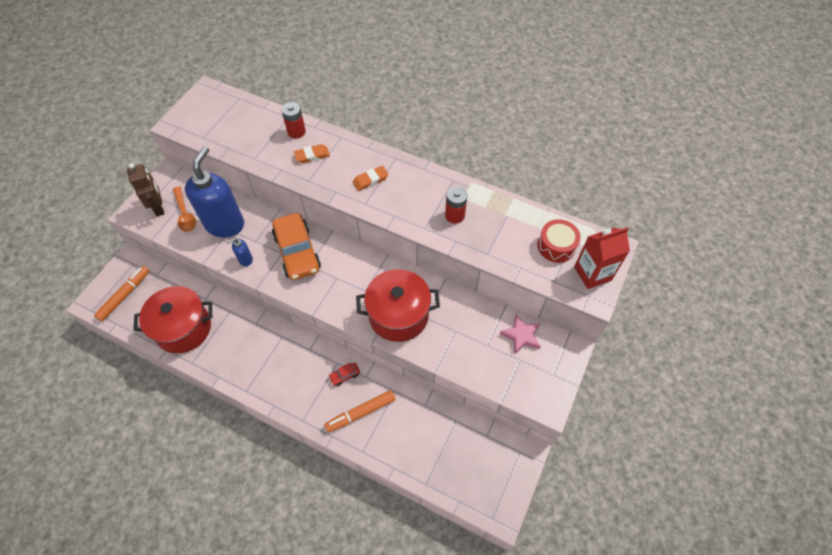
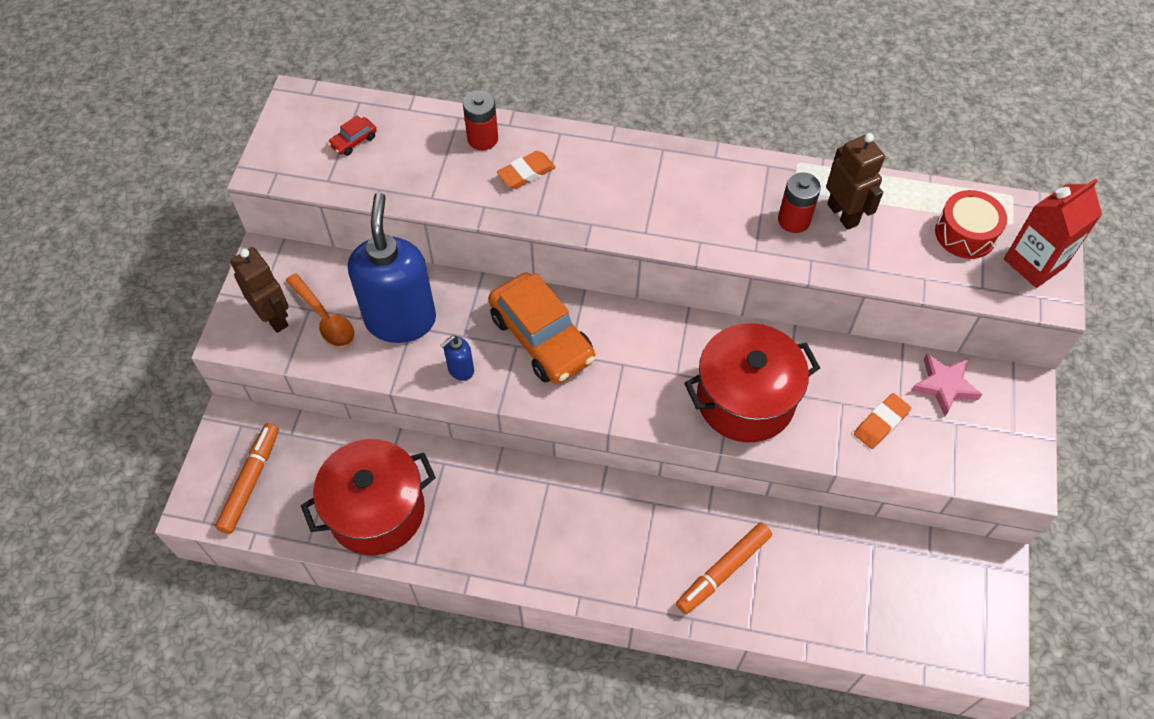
camera: 15 degrees left, 0 degrees up
red car [328,362,360,386] -> red car moved to [328,115,377,156]
orange eraser [353,166,388,191] -> orange eraser moved to [854,393,911,449]
none -> brown robot [826,133,885,230]

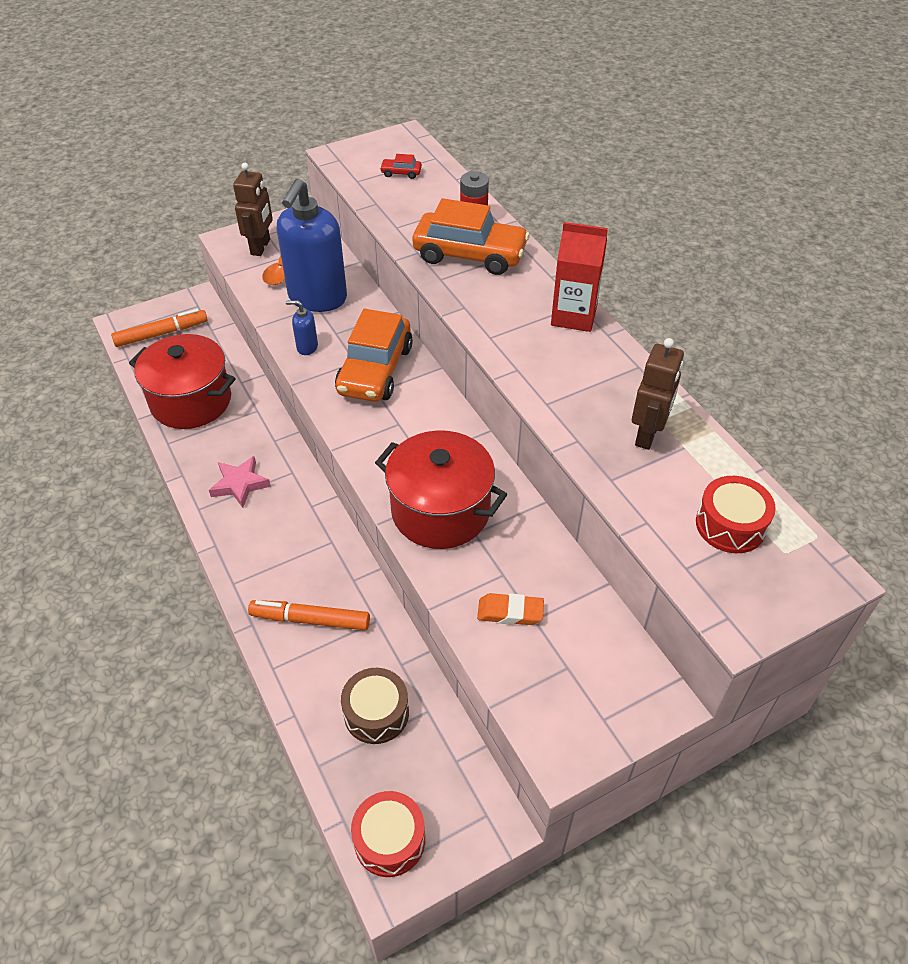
camera: 50 degrees right, 10 degrees down
blue soap dispenser [348,193,436,343] -> blue soap dispenser turned 150 degrees clockwise [277,178,347,312]
orange eraser [497,151,556,189] -> orange car [413,198,530,275]
red battery [778,172,821,233] -> none
pink star [911,354,982,416] -> pink star moved to [209,456,271,508]
red carton [1004,178,1102,288] -> red carton moved to [551,222,608,332]
none -> brown drum [341,668,409,744]
none -> red drum [351,791,425,877]

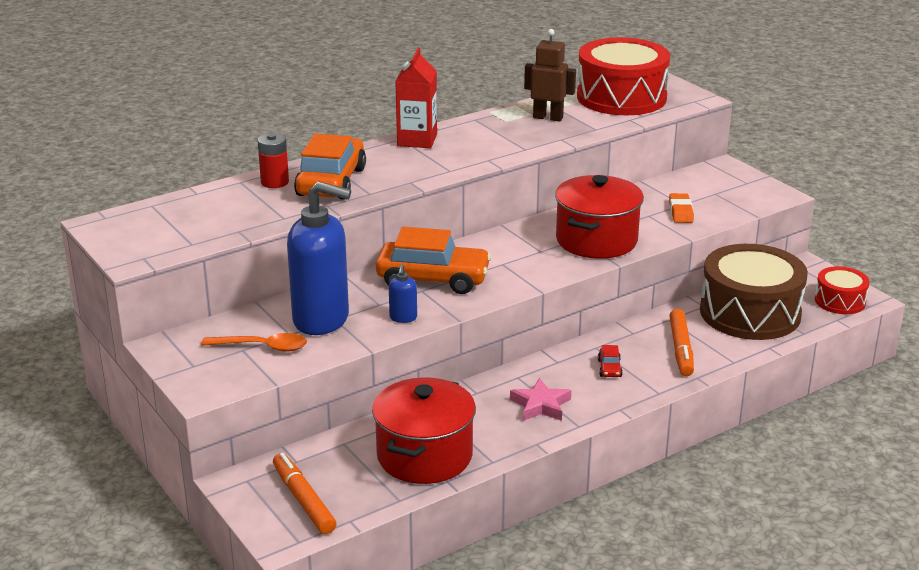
camera: 95 degrees left, 20 degrees down
brown robot [233,163,273,256] -> none
brown drum [341,668,409,744] -> brown drum [700,244,808,340], size x1.97
red car [380,154,422,179] -> red car moved to [598,345,623,377]
red drum [696,476,776,553] -> red drum [577,37,670,115], size x1.97

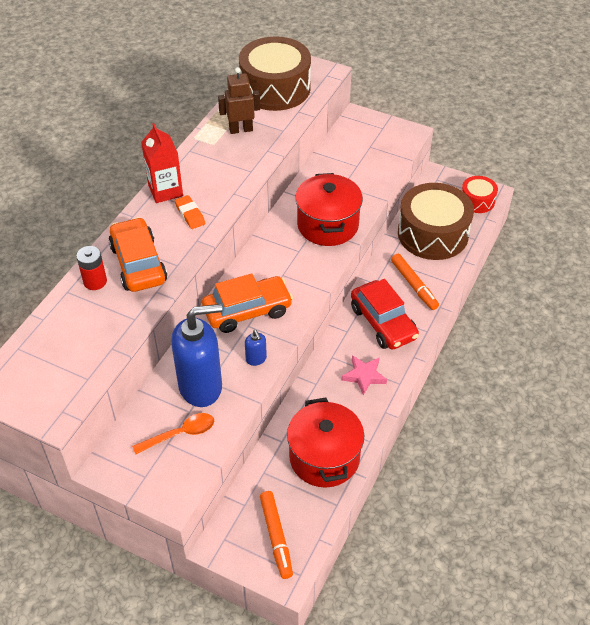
camera: 30 degrees left, 20 degrees up
orange marker [273,453,337,534] -> orange marker turned 135 degrees counterclockwise [260,491,293,579]
red drum [577,37,670,115] -> brown drum [239,36,311,111]
red car [598,345,623,377] -> red car [351,279,419,350], size x2.49
orange eraser [669,193,694,223] -> orange eraser moved to [175,195,205,229]

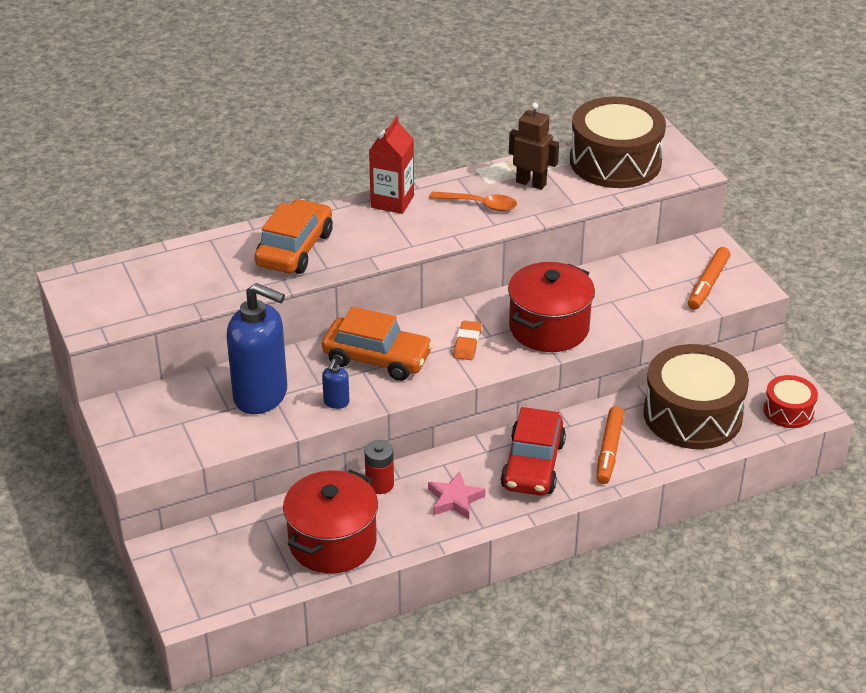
camera: 40 degrees right, 10 degrees down
red battery [76,246,107,290] -> red battery moved to [364,440,394,494]
orange spoon [132,413,214,454] -> orange spoon moved to [430,192,517,211]
orange eraser [175,195,205,229] -> orange eraser moved to [454,321,481,360]
orange marker [260,491,293,579] -> orange marker moved to [688,247,730,310]

